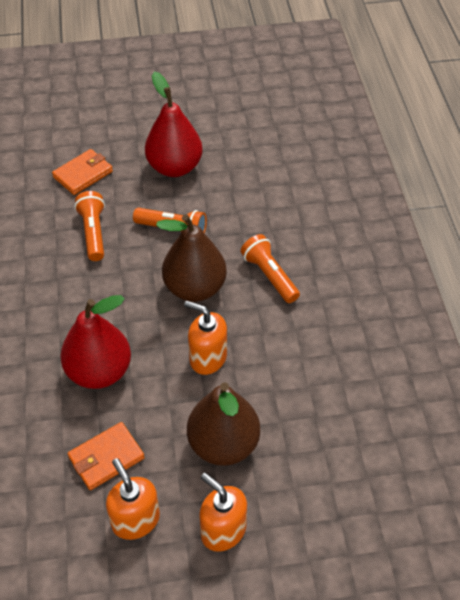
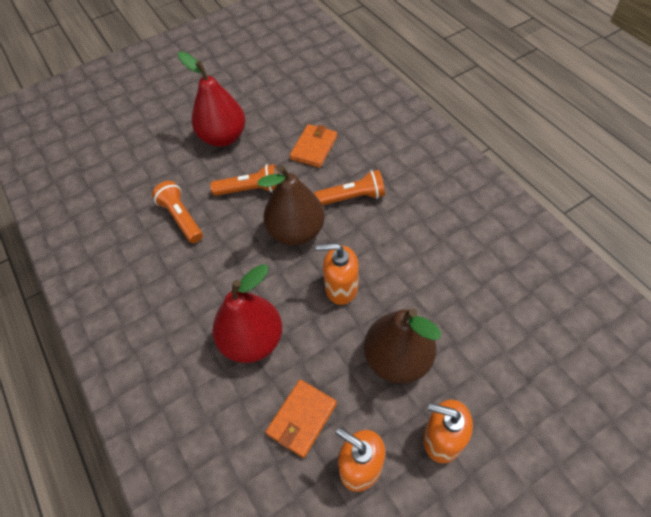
camera: 20 degrees left, 5 degrees up
orange wallet [52,149,113,195] -> orange wallet moved to [290,124,337,168]
orange flashlight [241,234,300,303] -> orange flashlight turned 135 degrees clockwise [314,170,385,205]

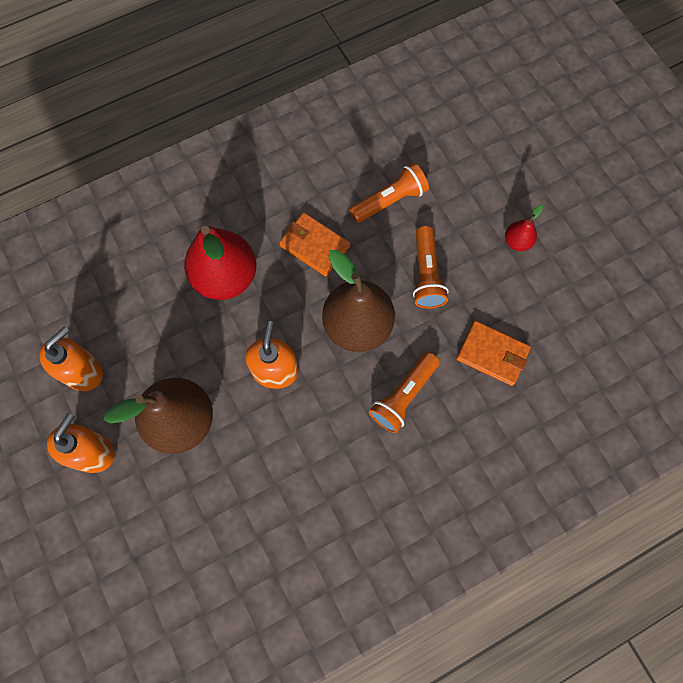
camera: 90 degrees right, 15 degrees up
red pear [178,52,245,147] -> red pear [505,205,543,251], size x0.46
orange wallet [266,380,337,458] -> orange wallet moved to [279,213,350,277]
orange flashlight [314,170,385,205] -> orange flashlight turned 45 degrees clockwise [369,352,440,433]

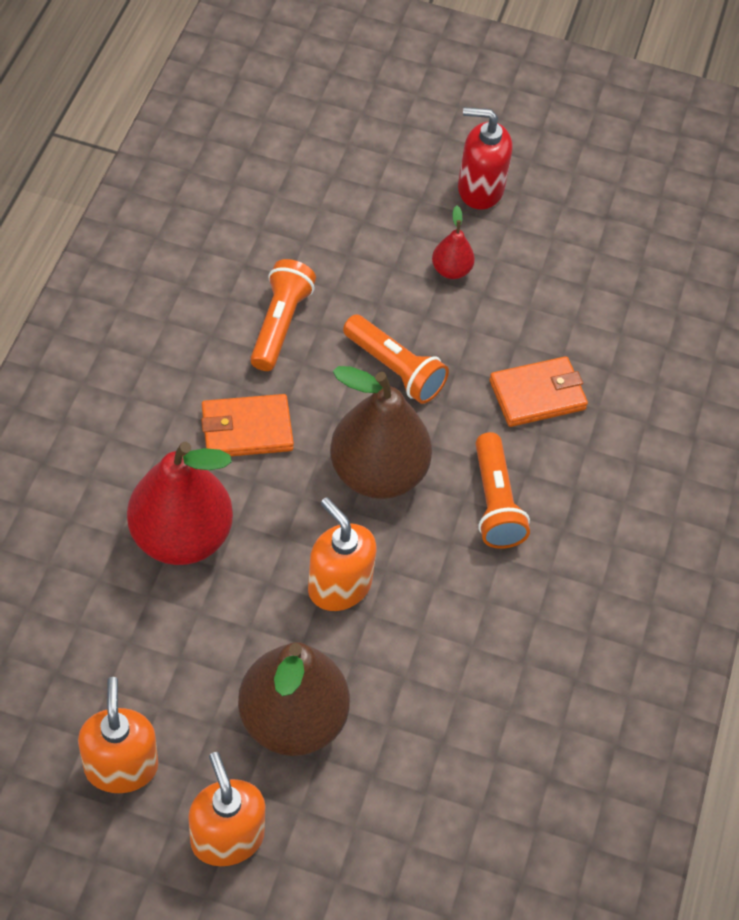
camera: 50 degrees left, 15 degrees down
none -> red soap dispenser [458,107,512,210]

